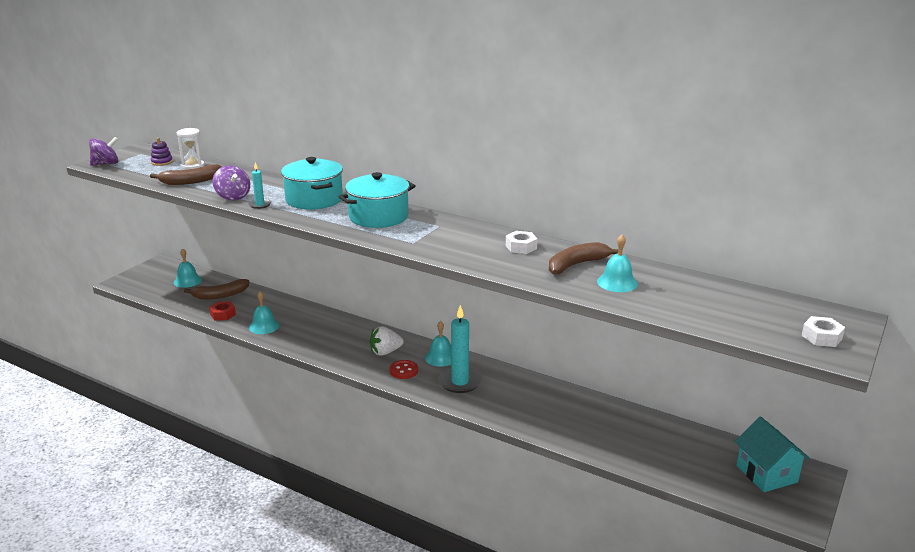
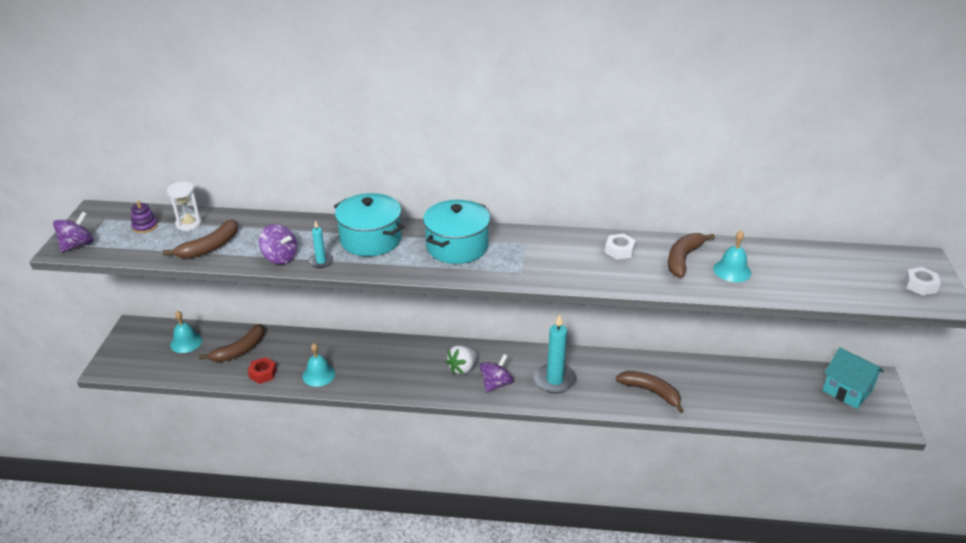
camera: 25 degrees left, 10 degrees up
red button [390,360,418,379] -> purple spinning top [479,354,513,393]
turquoise bell [425,321,451,367] -> none
none -> brown banana [616,371,684,413]

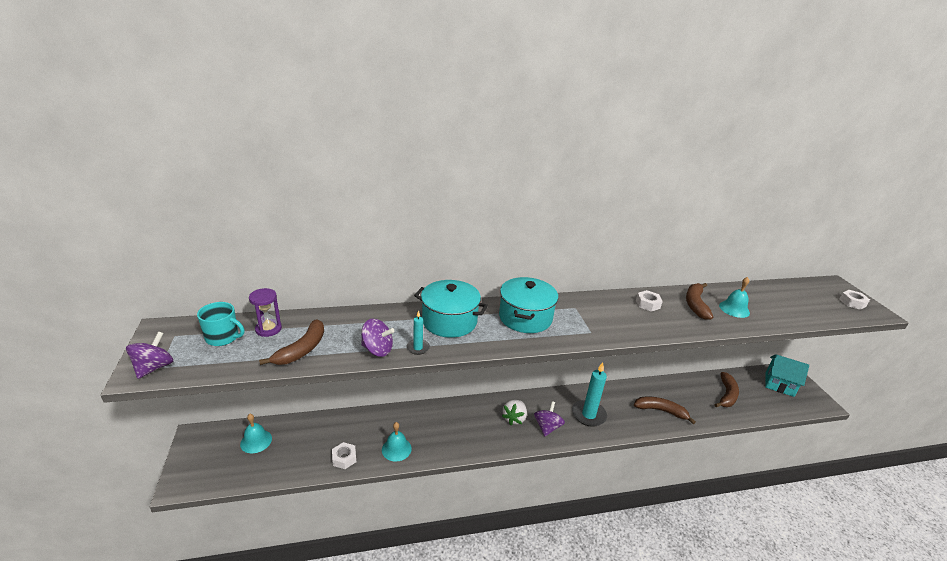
camera: 20 degrees left, 5 degrees down
purple stacking toy [131,201,158,233] -> turquoise mug [197,302,244,346]
white hourglass [167,181,202,231] -> purple hourglass [249,288,282,337]
brown banana [199,324,264,362] -> brown banana moved to [715,372,739,407]
red nut [248,357,277,384] -> white nut [332,442,356,469]

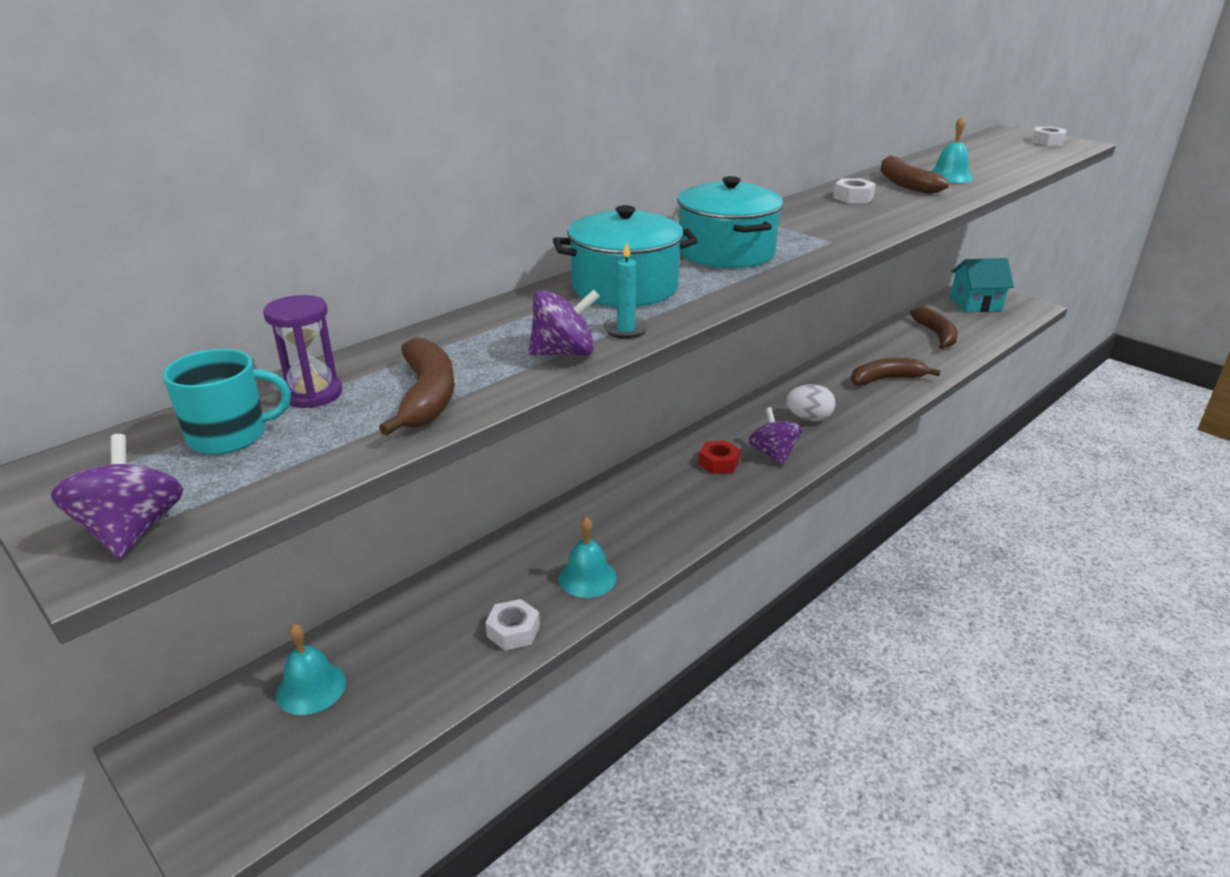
camera: 30 degrees left, 0 degrees up
white strawberry [502,400,527,425] -> red nut [698,441,740,474]
turquoise candle [572,362,607,427] -> white egg [786,384,836,421]

